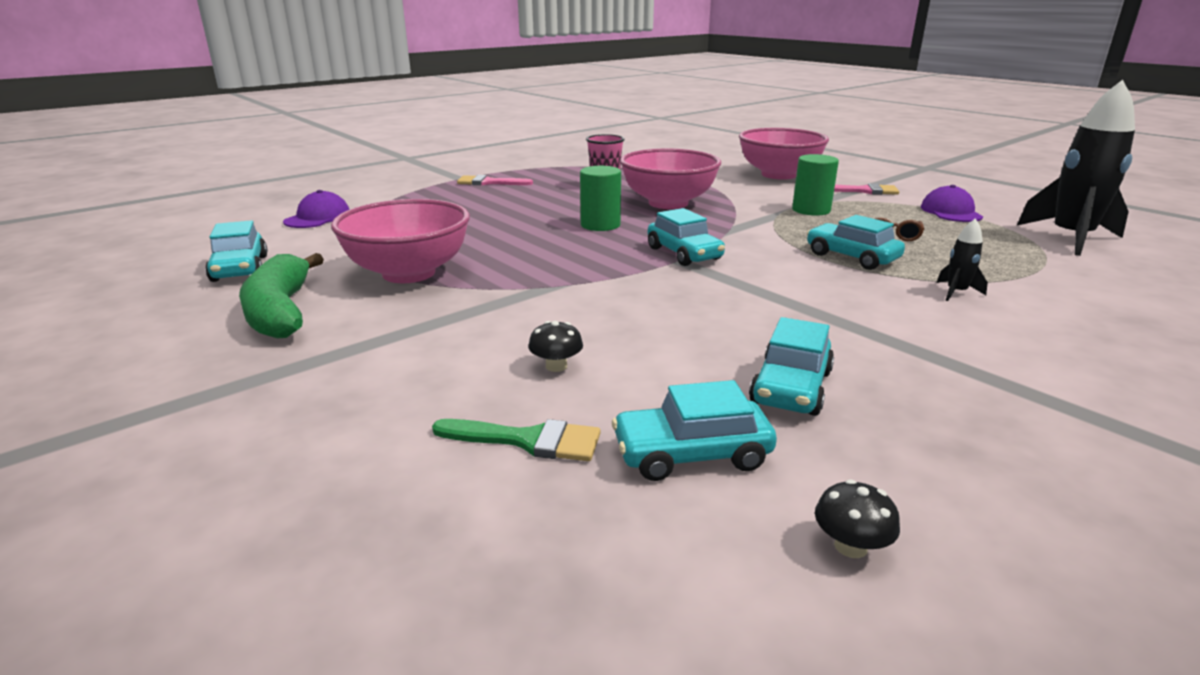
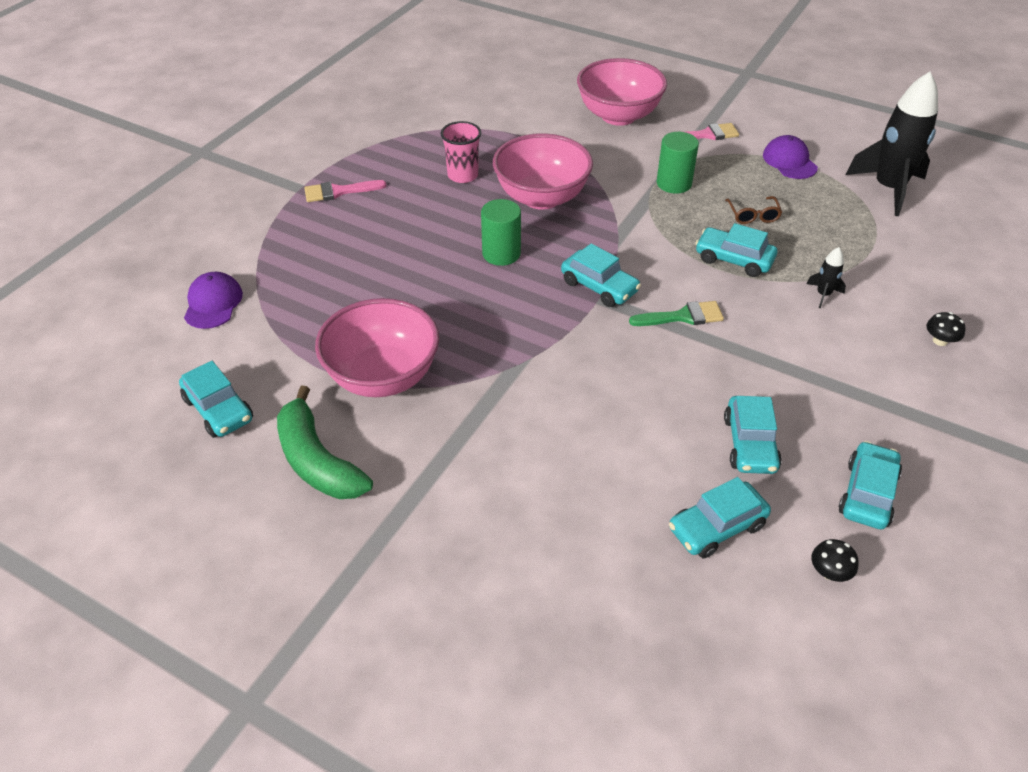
camera: 20 degrees left, 20 degrees up
green brush [432,419,600,461] -> green brush moved to [629,301,724,326]
black mushroom [528,321,583,372] -> black mushroom moved to [926,312,966,346]
none -> turquoise car [839,441,902,529]

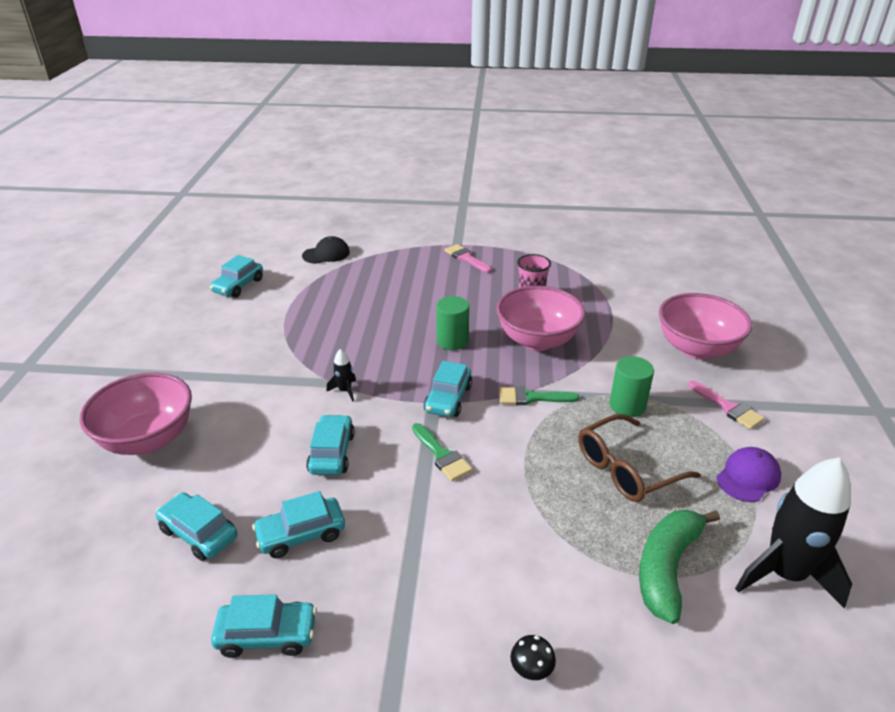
camera: 65 degrees right, 10 degrees down
purple cap [184,272,243,329] -> black cap [302,236,350,264]
green banana [277,386,373,499] -> green banana moved to [639,510,720,624]
pink bowl [315,298,439,397] -> pink bowl moved to [79,372,192,455]
turquoise car [695,223,777,277] -> turquoise car moved to [306,414,355,475]
brown glasses [725,196,782,224] -> brown glasses [579,414,701,502], size x1.91
black rocket [807,247,846,309] -> black rocket moved to [327,349,356,402]
black mushroom [812,539,859,582] -> none
none -> green brush [499,386,579,405]

